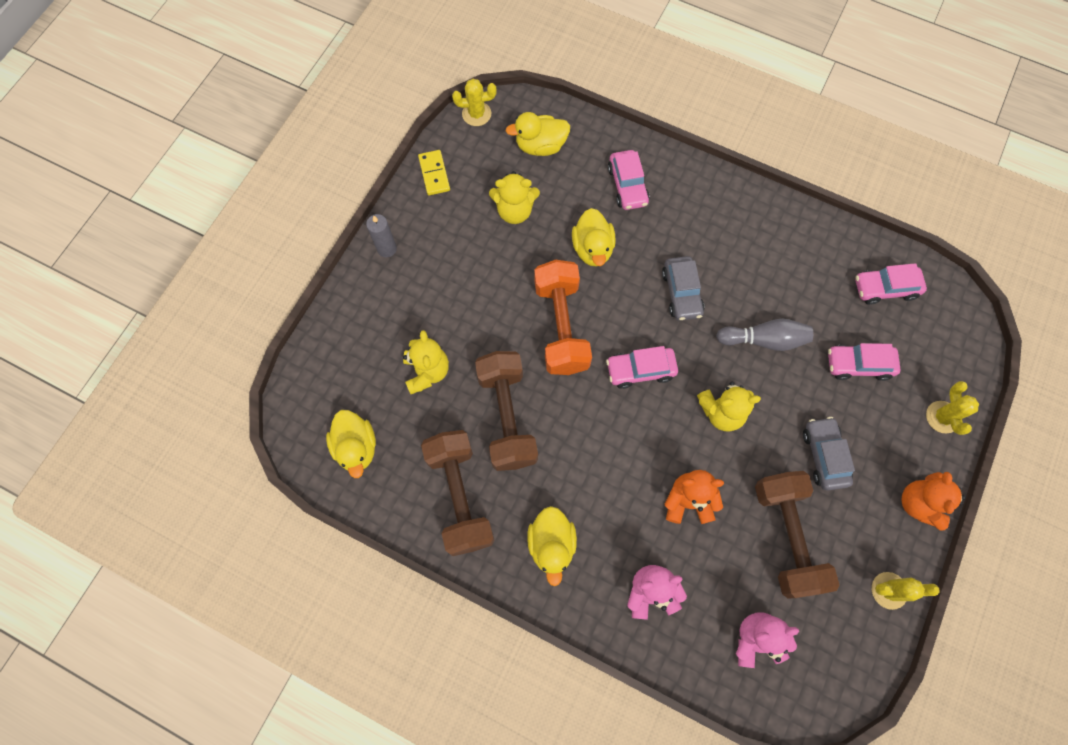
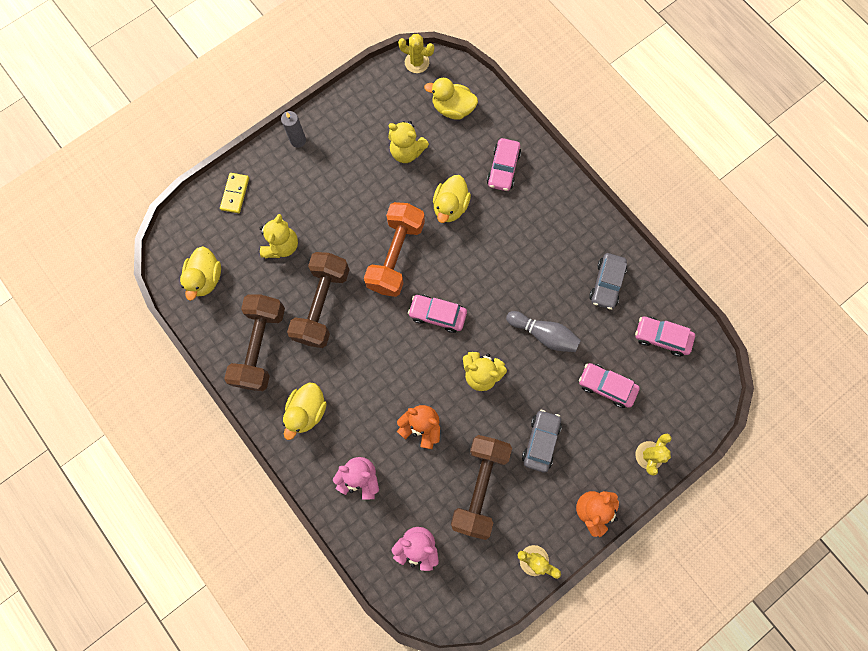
camera: 25 degrees right, 5 degrees up
yellow domino [418,150,450,195] -> yellow domino moved to [220,173,249,213]
grey car [662,256,705,321] -> grey car moved to [589,253,627,310]

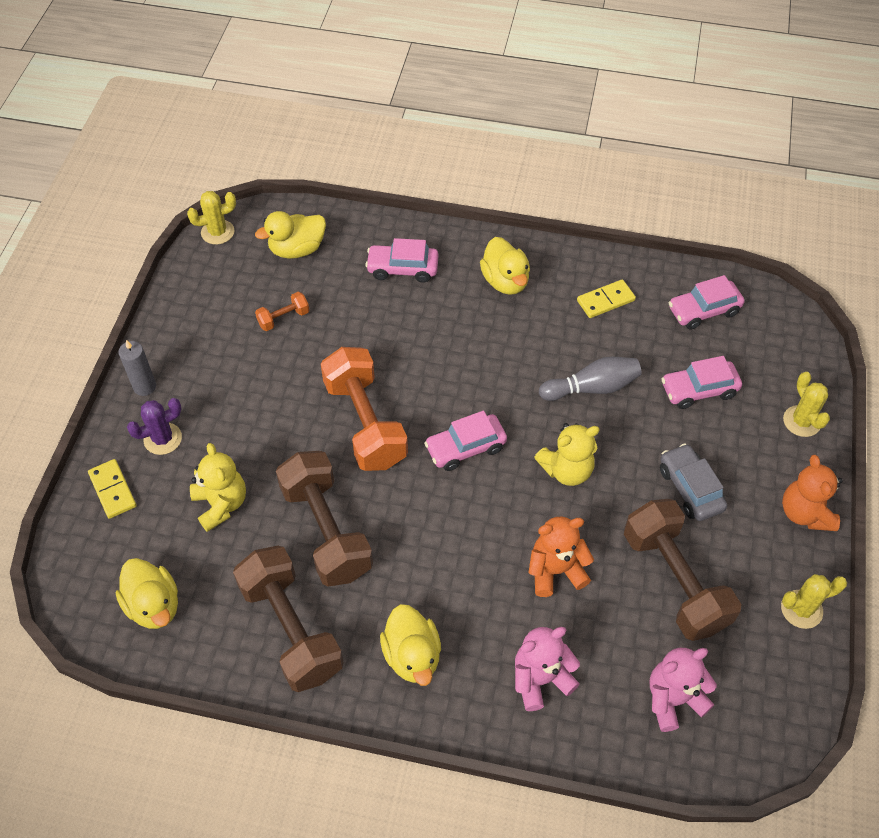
camera: 40 degrees left, 20 degrees down
yellow teddy bear [388,121,429,163] -> orange dumbbell [255,292,310,331]
yellow duck [433,175,471,223] -> yellow duck moved to [480,237,530,295]
pink car [487,138,521,191] -> pink car turned 120 degrees clockwise [365,238,438,283]
grey car [589,253,627,310] -> yellow domino [577,280,636,318]
none -> purple cactus [127,398,182,455]

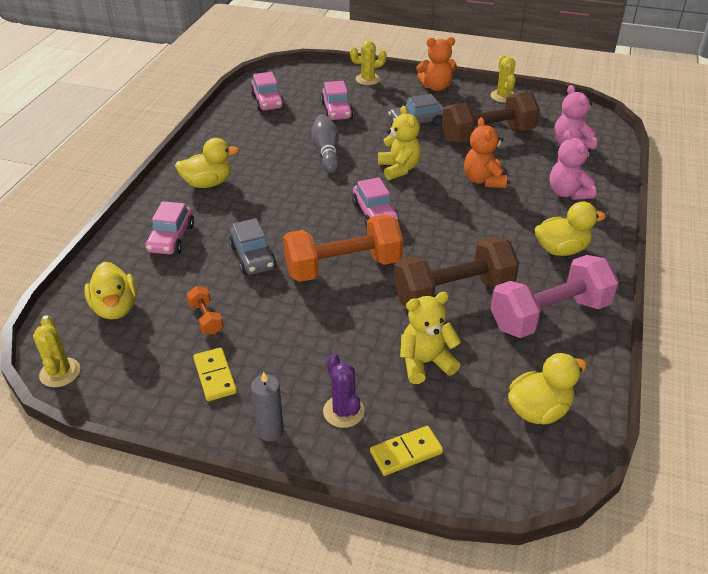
camera: 85 degrees left, 15 degrees down
brown dumbbell [233,546,344,692] -> pink dumbbell [490,255,619,338]
yellow domino [577,280,636,318] -> yellow domino moved to [193,347,237,401]
none -> grey car [229,218,277,275]

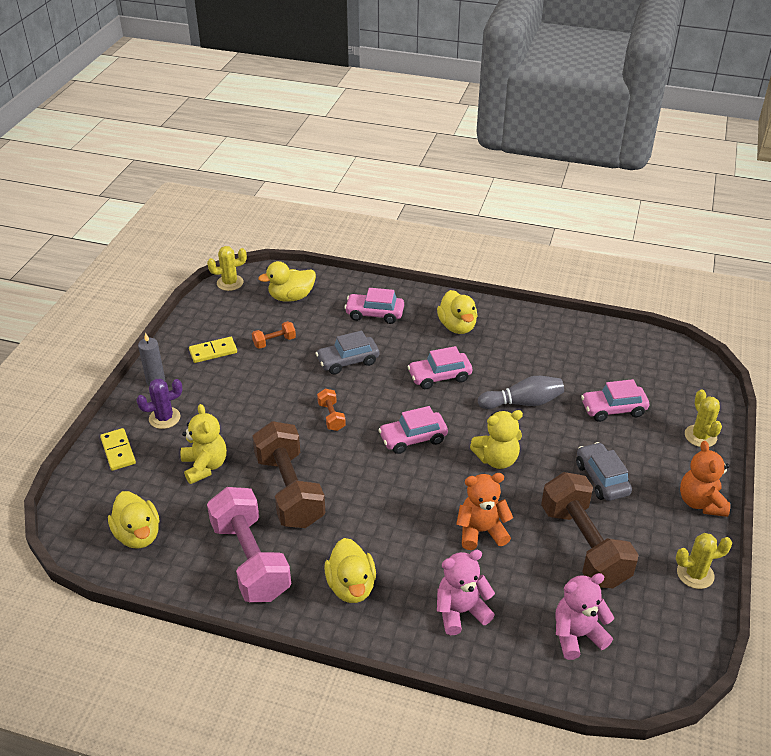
camera: 90 degrees right, 0 degrees up
pink car [250,72,285,112] -> pink car moved to [407,346,472,389]
orange dumbbell [283,214,403,282] -> orange dumbbell [317,389,346,431], size x0.44

